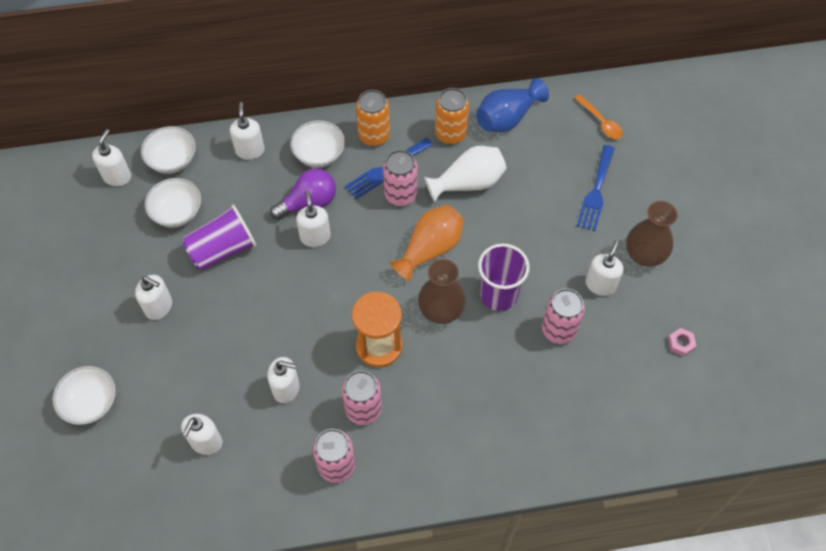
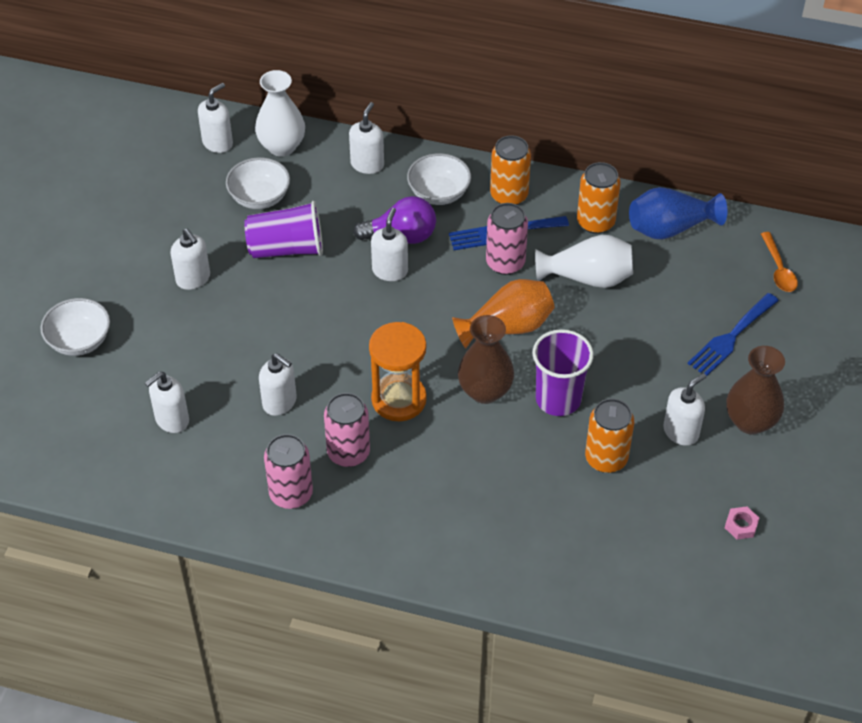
camera: 25 degrees right, 10 degrees down
white bowl [141,126,196,174] -> white vase [255,70,305,157]
pink can [542,289,585,344] -> orange can [585,399,634,473]

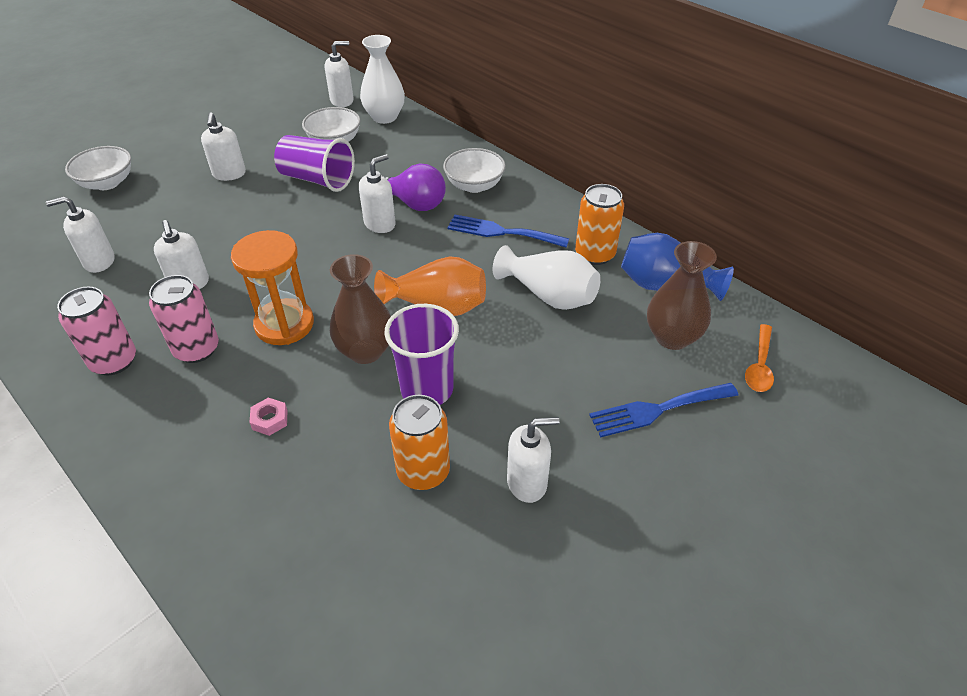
camera: 30 degrees right, 5 degrees down
white soap dispenser [349,102,384,174] -> none
pink can [486,203,528,275] -> none
orange can [490,135,531,205] -> none
pink nut [725,506,759,540] -> pink nut moved to [249,398,288,436]
brown vase [726,346,785,434] -> brown vase moved to [647,241,717,350]

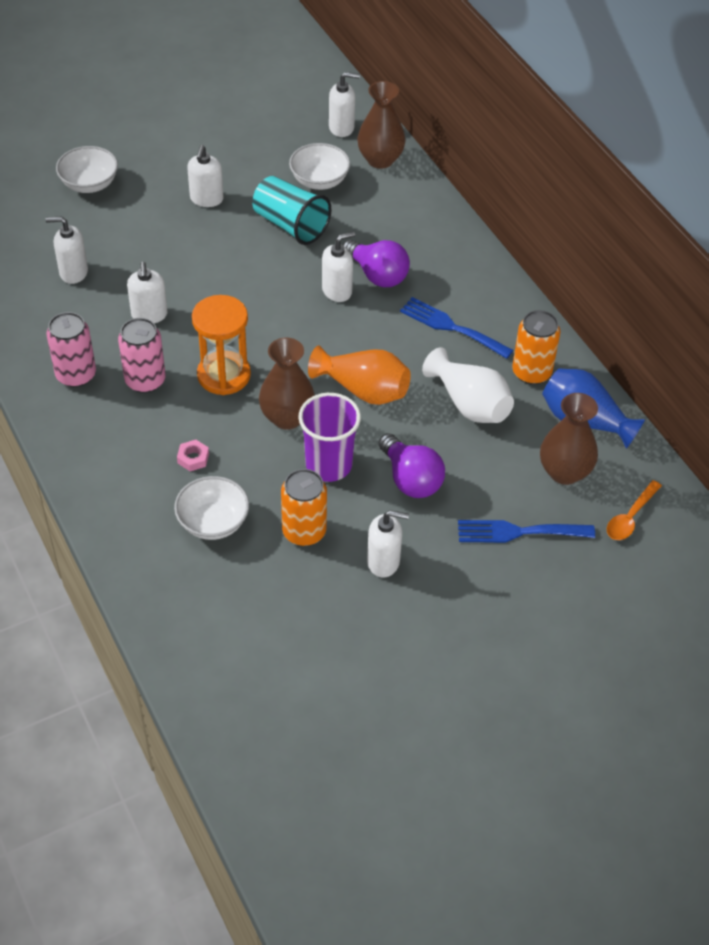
camera: 15 degrees right, 5 degrees up
purple cup [274,135,355,192] -> turquoise cup [252,176,331,245]
white vase [360,35,405,124] -> brown vase [357,81,405,169]
white bowl [443,148,506,193] -> white bowl moved to [174,476,249,540]
none -> purple light bulb [378,433,445,498]

